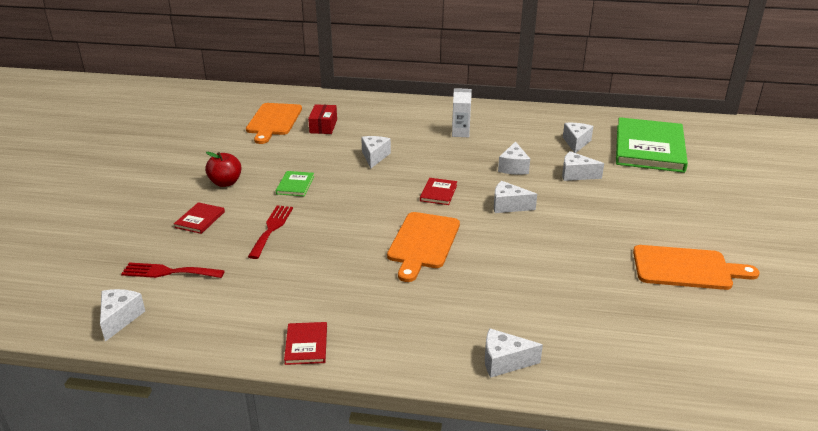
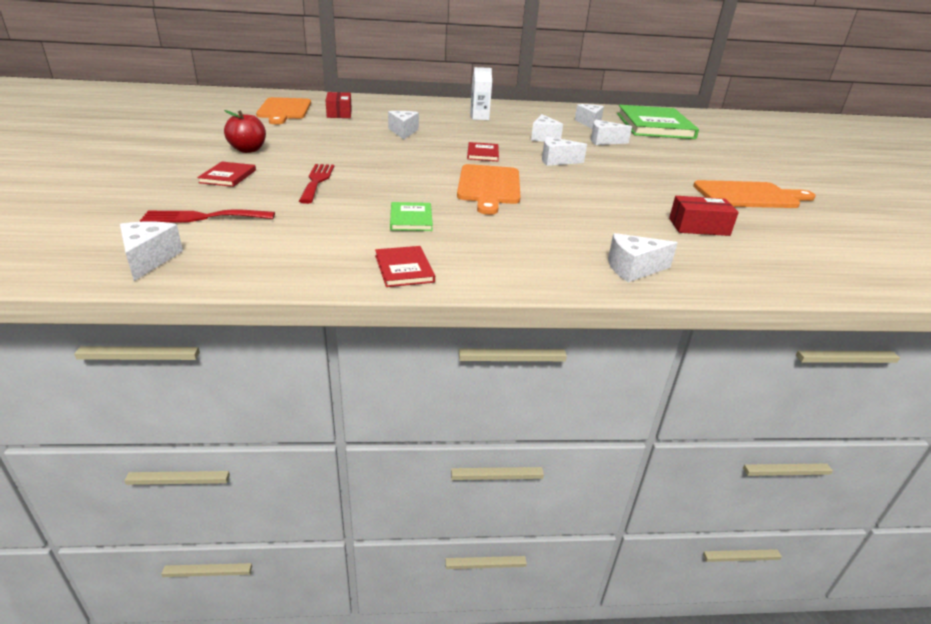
camera: 15 degrees left, 0 degrees up
green book [276,171,314,196] -> green book moved to [390,202,433,231]
none -> red box [669,196,739,236]

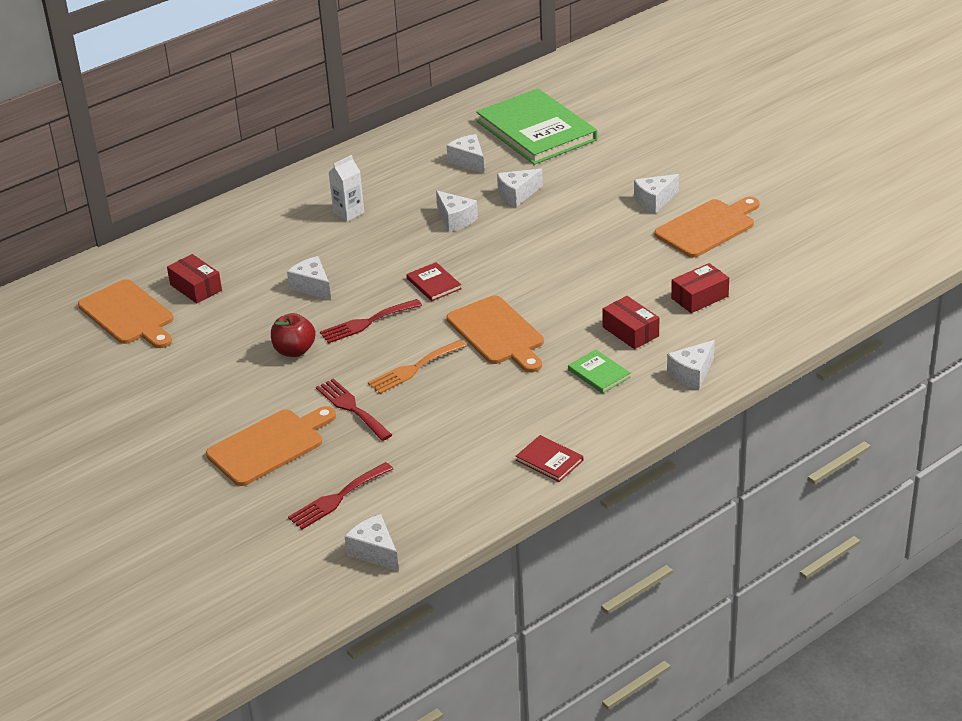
camera: 30 degrees left, 5 degrees up
red book [197,162,256,187] -> orange cutting board [206,406,336,486]
red apple [224,110,266,153] -> red apple moved to [271,313,316,357]
green book [390,202,433,231] -> green book moved to [568,350,631,394]
white cheese [542,136,587,166] -> white cheese moved to [634,174,679,213]
none -> red fork [320,299,422,344]
none -> orange fork [368,340,467,394]
none -> red box [602,296,659,349]

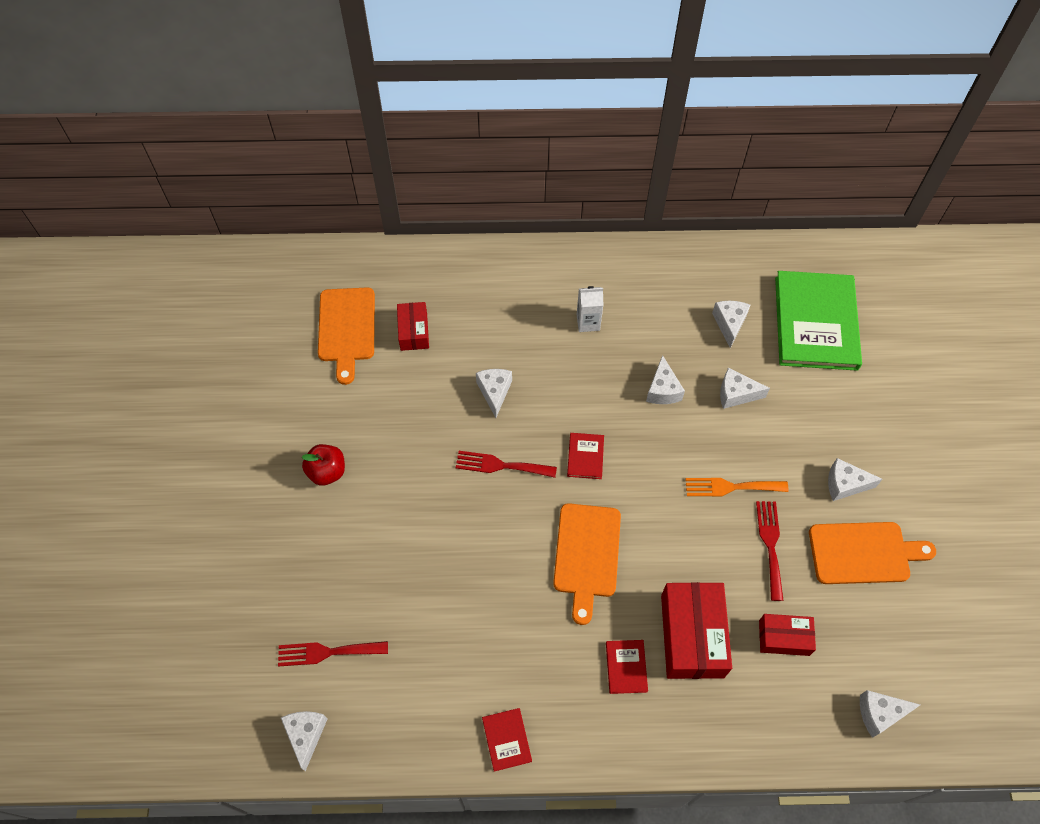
camera: 35 degrees right, 25 degrees up
orange cutting board [206,406,336,486] -> none
red apple [271,313,316,357] -> red apple moved to [302,444,345,486]
red fork [316,378,392,441] -> red fork moved to [756,501,784,601]
orange fork [368,340,467,394] -> orange fork moved to [685,478,789,496]
green book [568,350,631,394] -> red book [606,640,648,694]
red box [602,296,659,349] -> red box [661,582,732,679], size x1.73
white cheese [667,340,715,389] -> white cheese moved to [860,690,920,738]

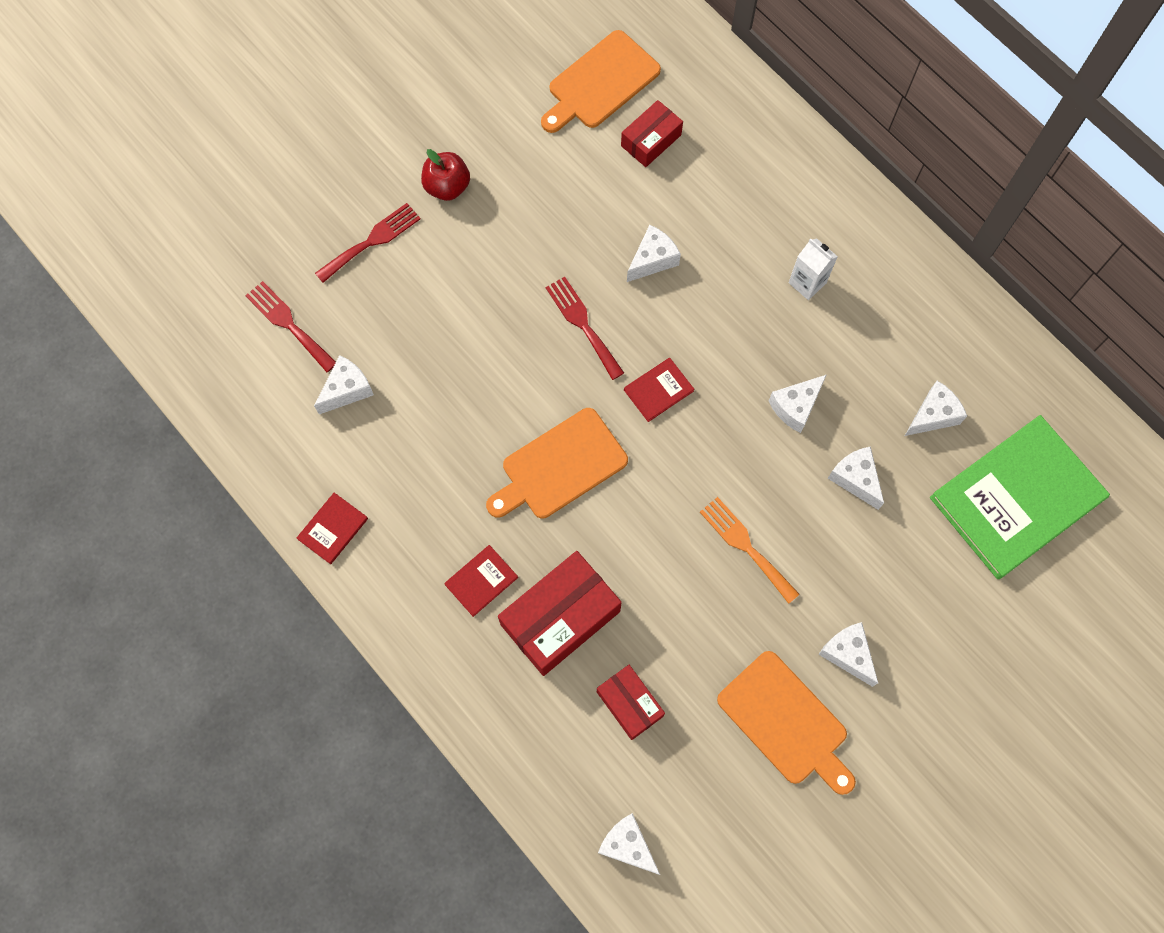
camera: 50 degrees right, 10 degrees up
white cheese [281,711,327,771] -> white cheese moved to [314,355,374,414]
red fork [756,501,784,601] -> red fork moved to [315,203,421,283]

